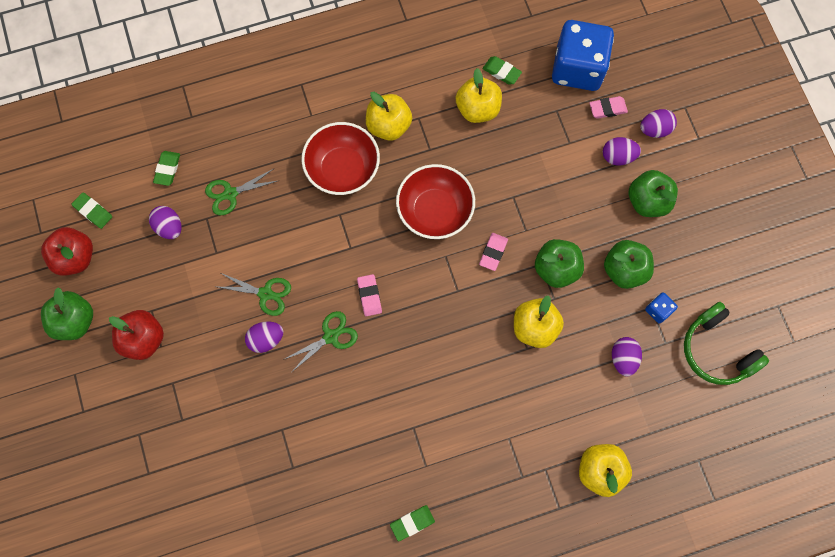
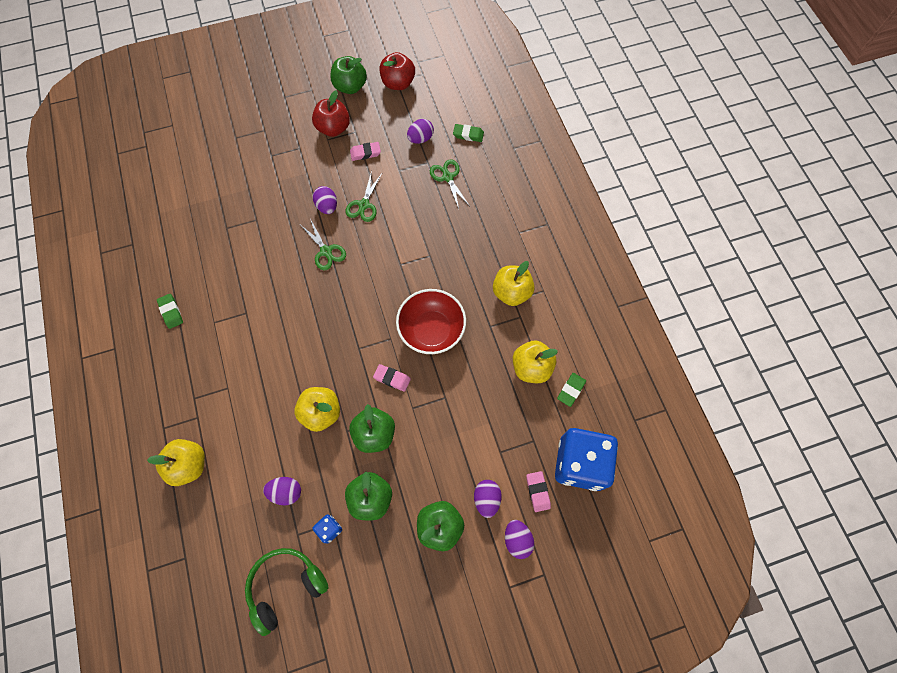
camera: 90 degrees right, 5 degrees down
green eraser [71,192,112,229] -> none
red bowl [302,122,380,195] -> none
pink eraser [357,274,382,316] -> pink eraser moved to [350,142,381,161]

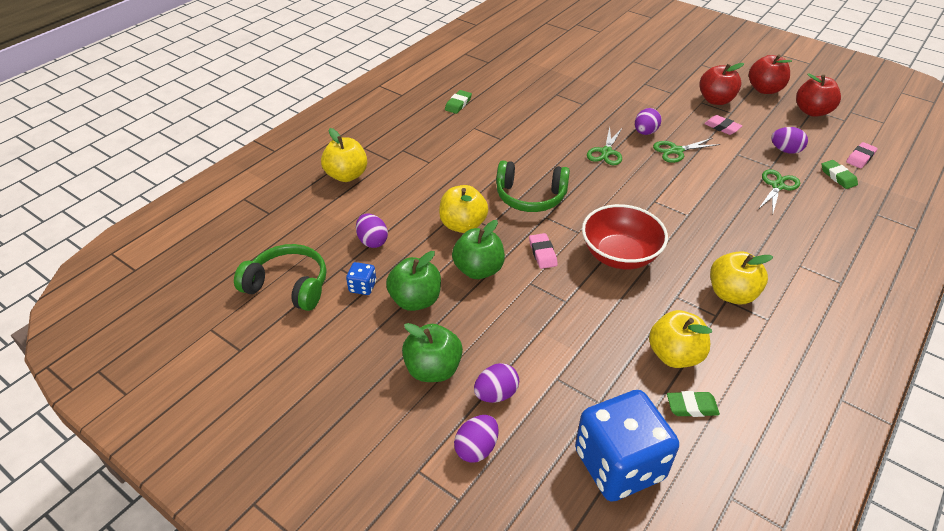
camera: 55 degrees right, 25 degrees down
green apple [330,56,367,94] -> red apple [749,55,792,94]
pink eraser [526,471,551,512] -> pink eraser moved to [846,142,878,168]
none -> green headphones [496,160,570,212]

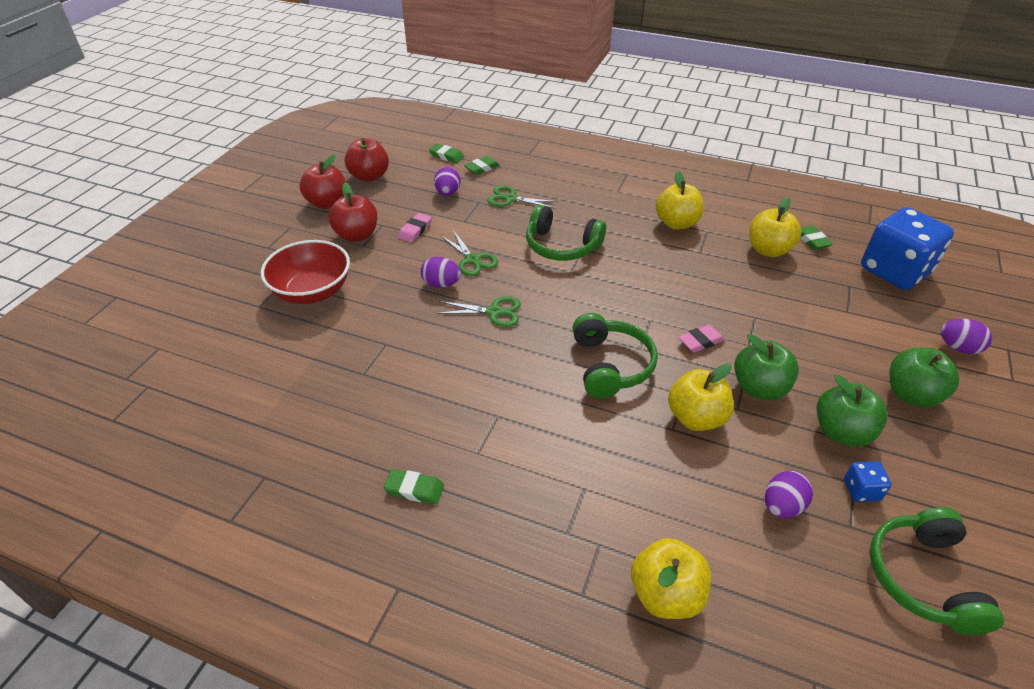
camera: 105 degrees left, 0 degrees up
purple egg [474,363,519,403] -> none
red bowl [582,204,668,269] -> red bowl moved to [261,240,350,304]
pink eraser [846,142,878,168] -> green eraser [429,144,464,163]
none -> green headphones [526,205,606,261]

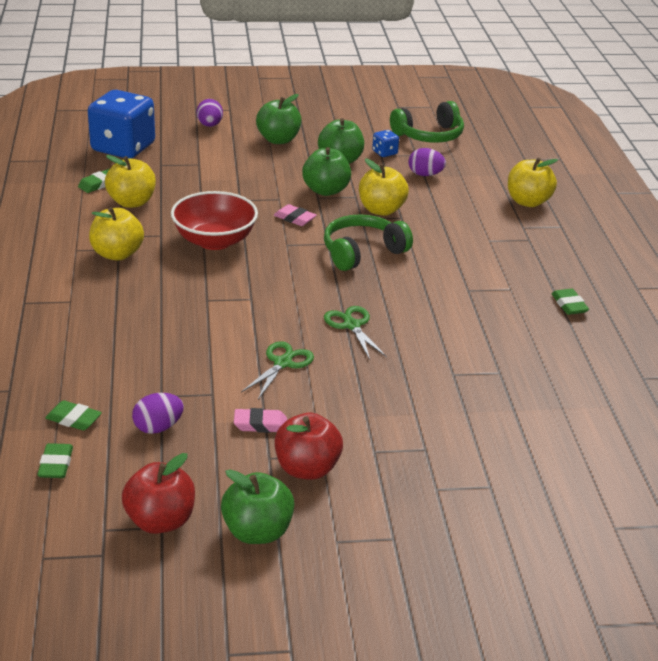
camera: 120 degrees left, 10 degrees down
red bowl [261,240,350,304] -> red bowl moved to [171,191,258,250]
red apple [299,154,346,209] -> green apple [221,469,295,544]
purple egg [421,257,461,288] -> none
green scissors [487,185,558,209] -> none
green headphones [526,205,606,261] -> none

